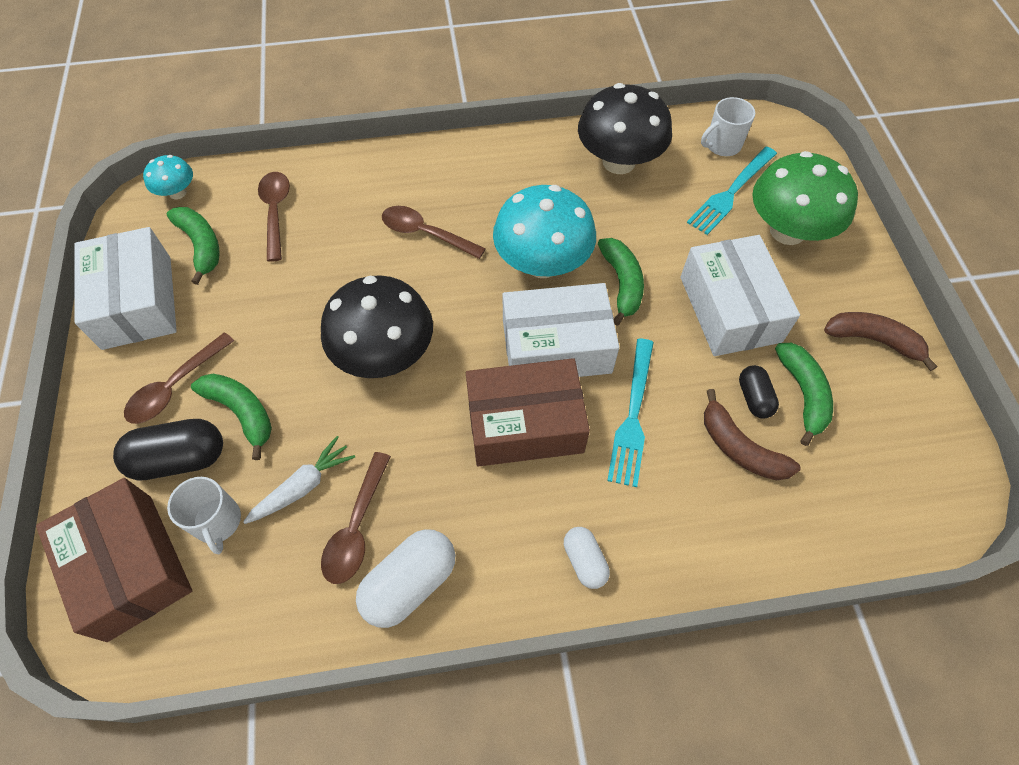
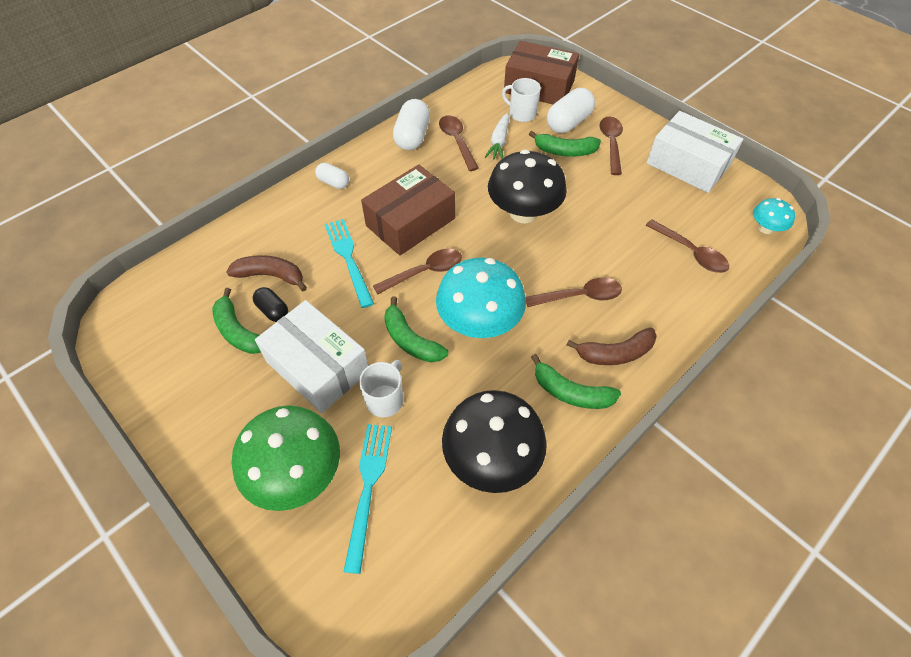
camera: 145 degrees right, 5 degrees down
black capsule [113,419,223,481] -> white capsule [547,88,595,133]
green banana [167,207,219,285] -> green banana moved to [531,354,621,409]
white box [502,283,619,377] -> brown spoon [373,249,462,295]
white mug [701,97,755,156] -> white mug moved to [359,360,403,417]
brown banana [824,312,937,371] -> brown banana moved to [567,327,657,365]

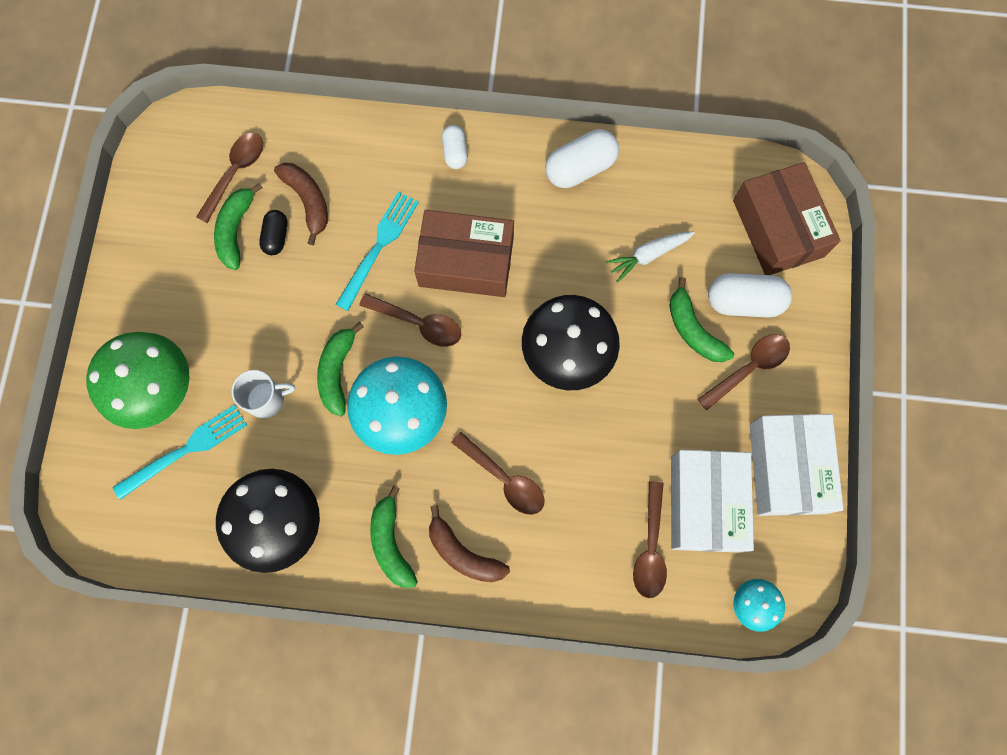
camera: 50 degrees right, 20 degrees up
white box [255,300,368,413] -> white box moved to [671,450,754,553]
brown spoon [439,115,479,171] -> brown spoon moved to [196,133,263,223]
white mug [502,78,541,122] -> none

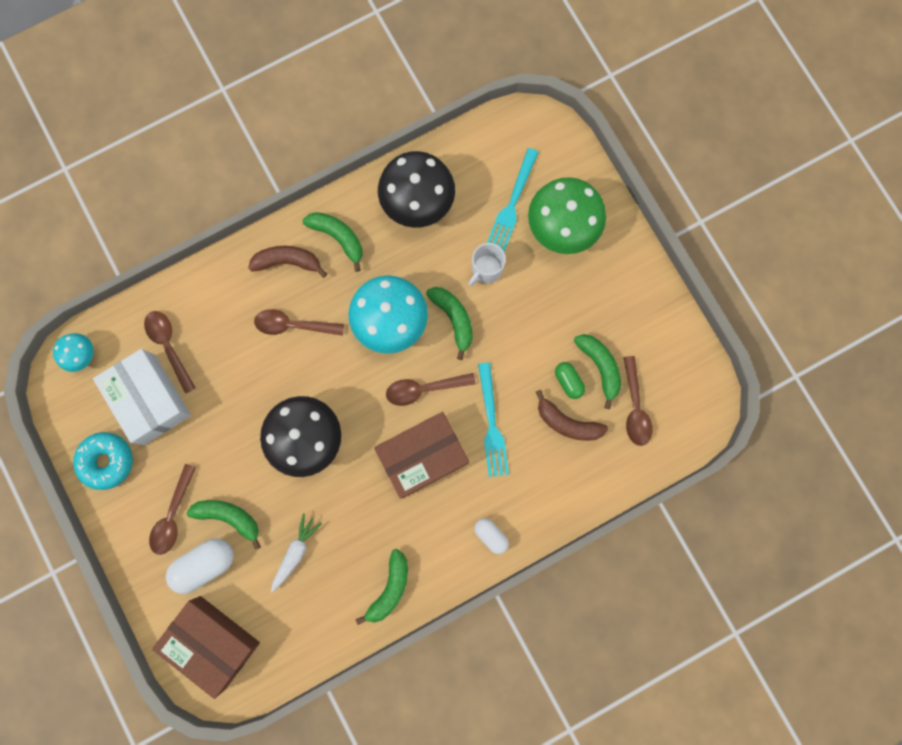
camera: 145 degrees right, 5 degrees up
black capsule [259,210,288,255] -> green capsule [555,362,585,399]
white capsule [545,129,619,188] -> green banana [356,549,408,625]
white box [750,414,843,516] -> turquoise donut [73,432,133,490]

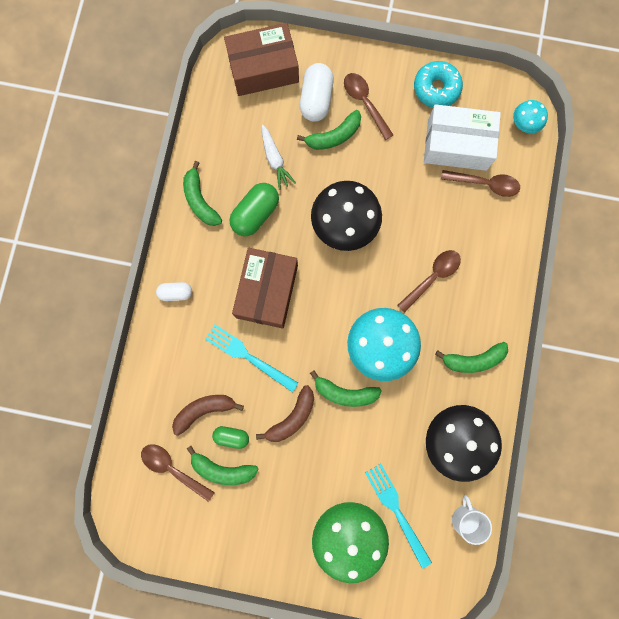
camera: 130 degrees right, 0 degrees up
brown banana [248,246,327,278] -> brown banana moved to [256,385,314,442]
brown spoon [386,373,476,406] -> none
white mug [468,243,506,286] -> white mug moved to [452,495,492,545]
none -> green capsule [230,183,279,236]

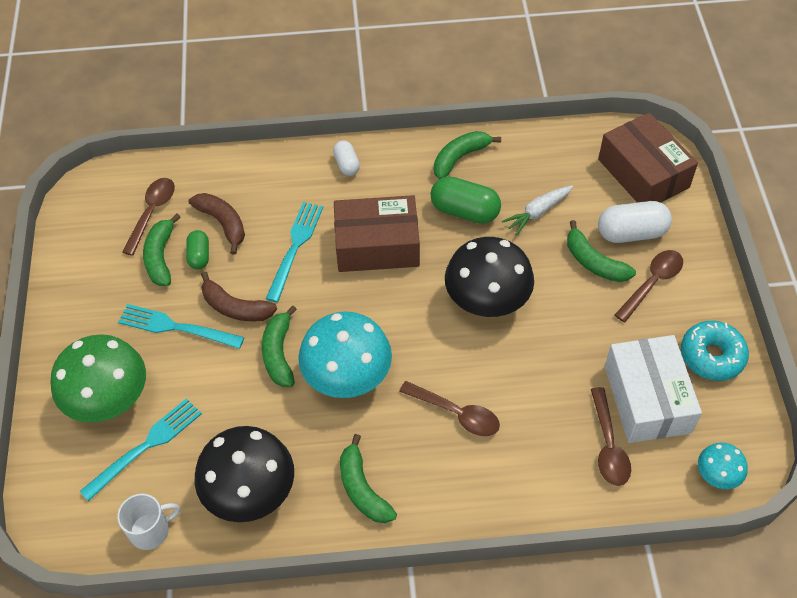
camera: 75 degrees right, 25 degrees down
none -> turquoise fork [118,304,244,349]

